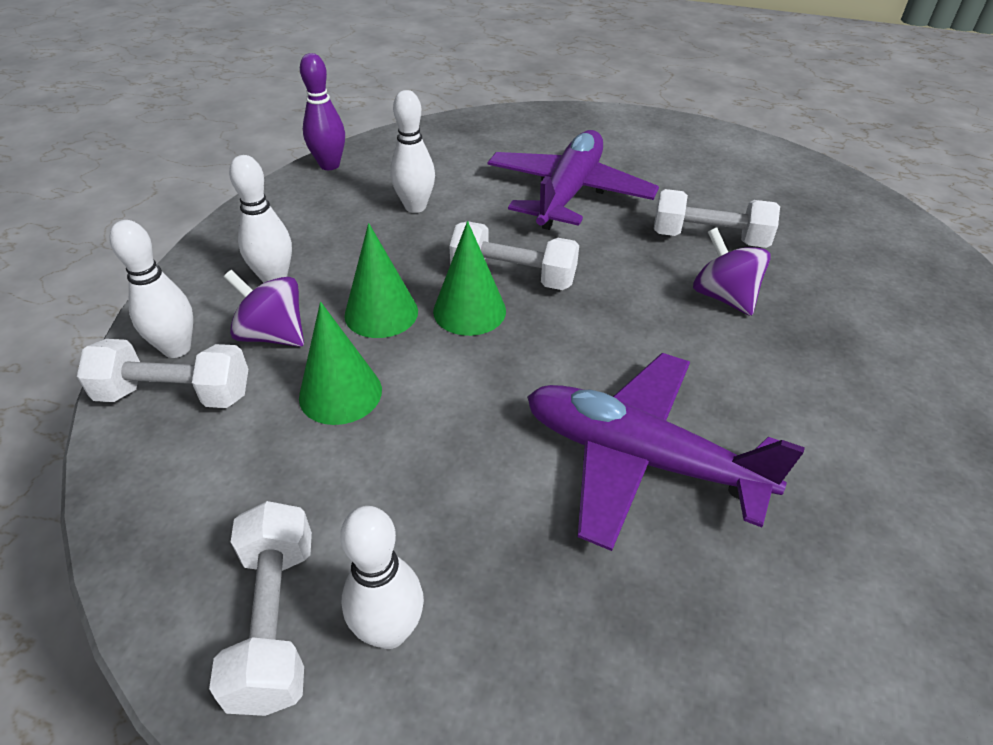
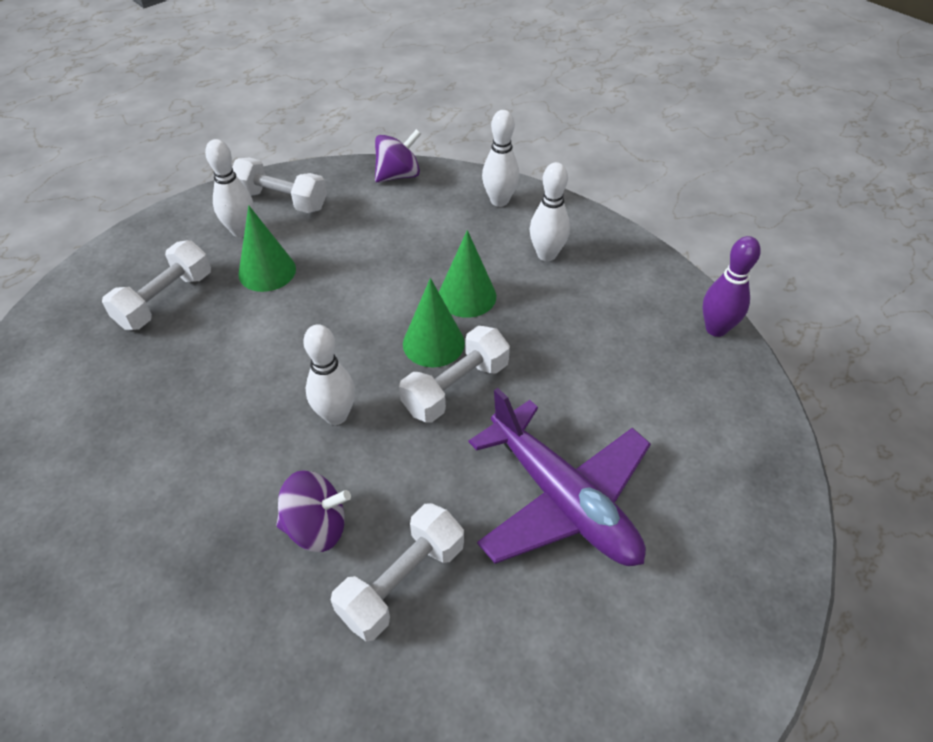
camera: 120 degrees right, 5 degrees up
white dumbbell [77,339,248,408] -> white dumbbell moved to [102,240,211,330]
purple spinning top [224,270,304,347] -> purple spinning top moved to [375,129,421,183]
green cone [299,302,382,425] -> green cone moved to [238,205,296,292]
white bowling pin [390,90,435,213] -> white bowling pin moved to [303,324,355,425]
purple plane [527,353,805,551] -> none

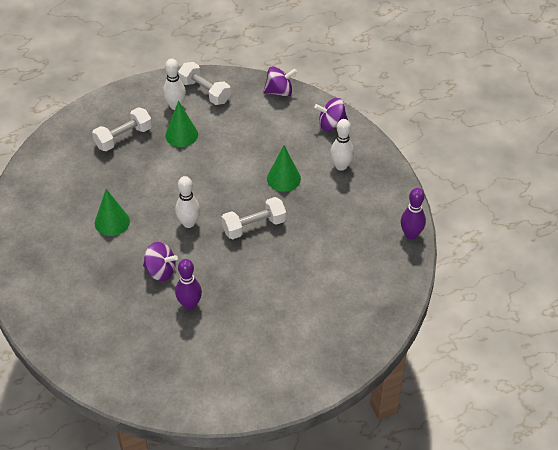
camera: 20 degrees right, 0 degrees up
white dumbbell [331,503,464,642] -> purple bowling pin [175,259,202,310]
green cone [403,278,465,367] -> green cone moved to [95,189,130,236]
purple plane [469,388,651,566] -> none
white bowling pin [482,110,519,207] -> purple spinning top [314,98,348,131]

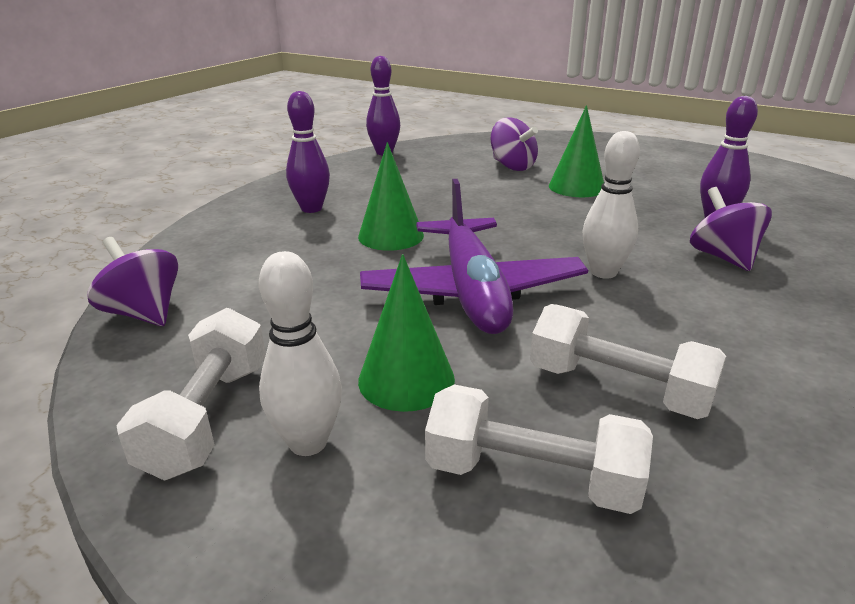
camera: 125 degrees left, 20 degrees down
green cone [95,189,130,236] -> green cone moved to [549,105,604,197]
white dumbbell [222,197,286,239] -> white dumbbell moved to [530,304,726,419]
purple spinning top [314,98,348,131] -> purple spinning top moved to [491,117,538,171]
white bowling pin [330,119,354,171] -> purple bowling pin [286,91,330,213]
none -> purple plane [360,179,588,334]

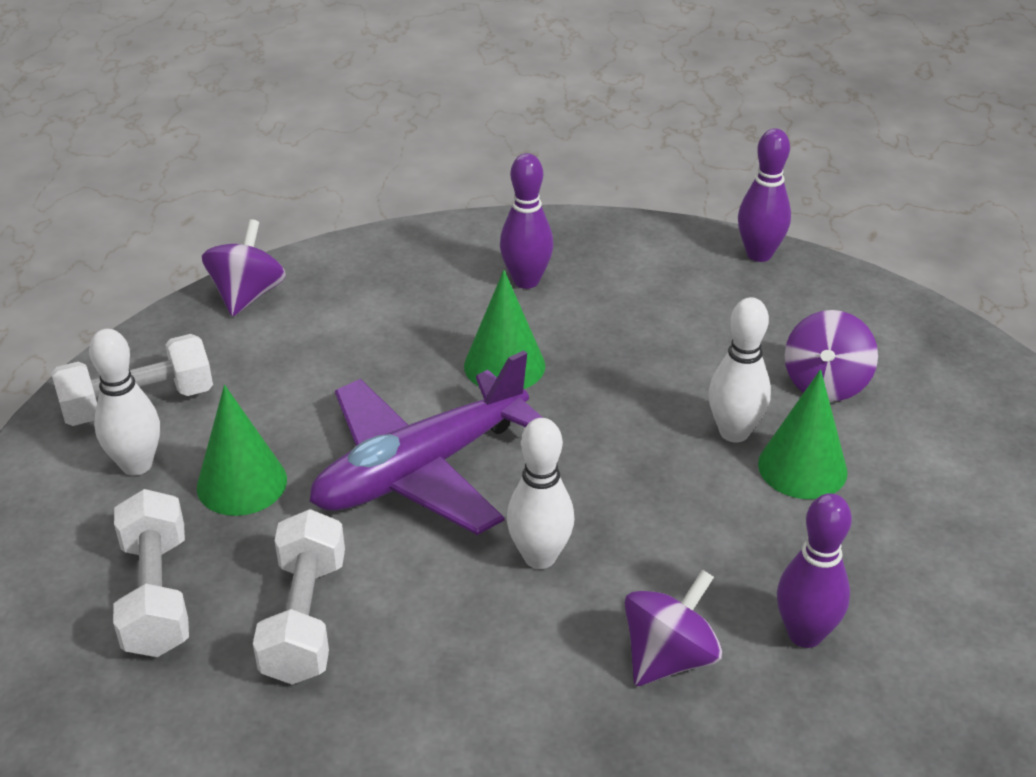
camera: 60 degrees right, 10 degrees up
none -> white bowling pin [709,297,771,443]

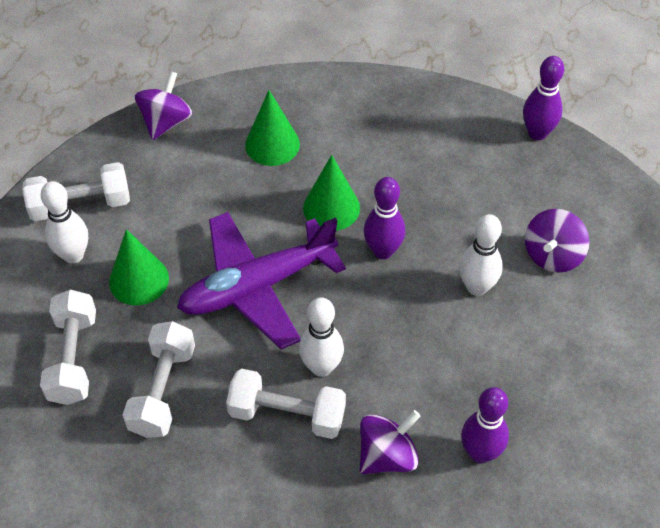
camera: 10 degrees right, 15 degrees up
purple bowling pin [500,153,553,289] -> purple bowling pin moved to [364,177,405,259]
green cone [758,369,848,499] -> green cone moved to [245,90,300,166]
none -> white dumbbell [226,369,346,439]

